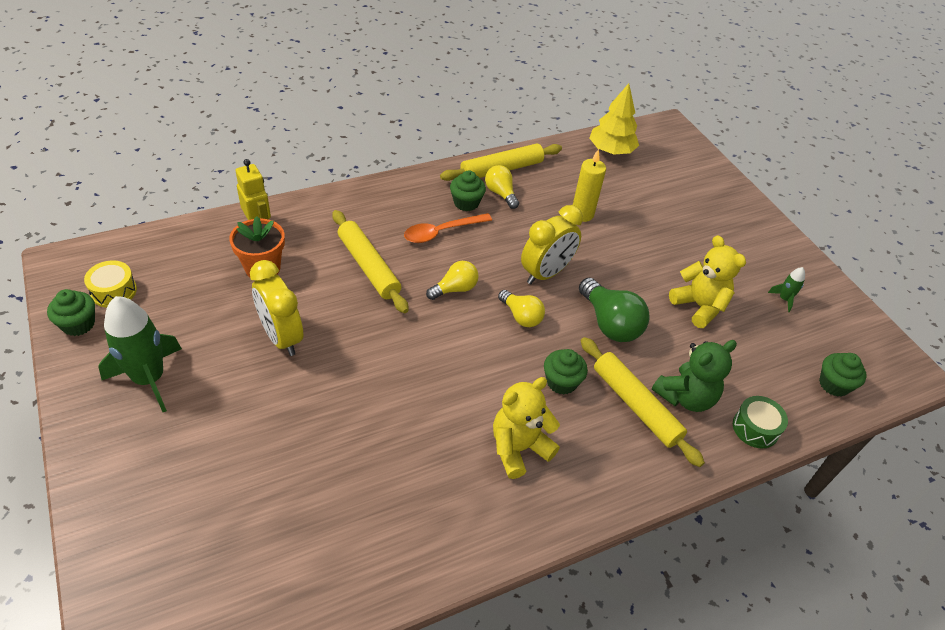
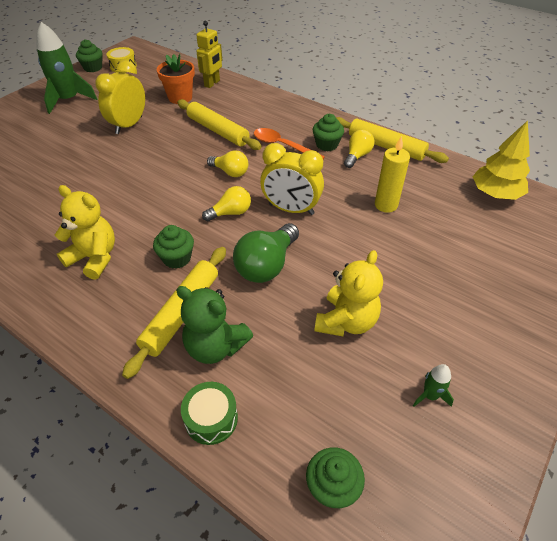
camera: 65 degrees right, 0 degrees up
yellow rolling pin [332,210,409,313] -> yellow rolling pin turned 75 degrees counterclockwise [177,99,262,150]
yellow light bulb [498,290,545,327] -> yellow light bulb turned 135 degrees counterclockwise [202,186,251,221]

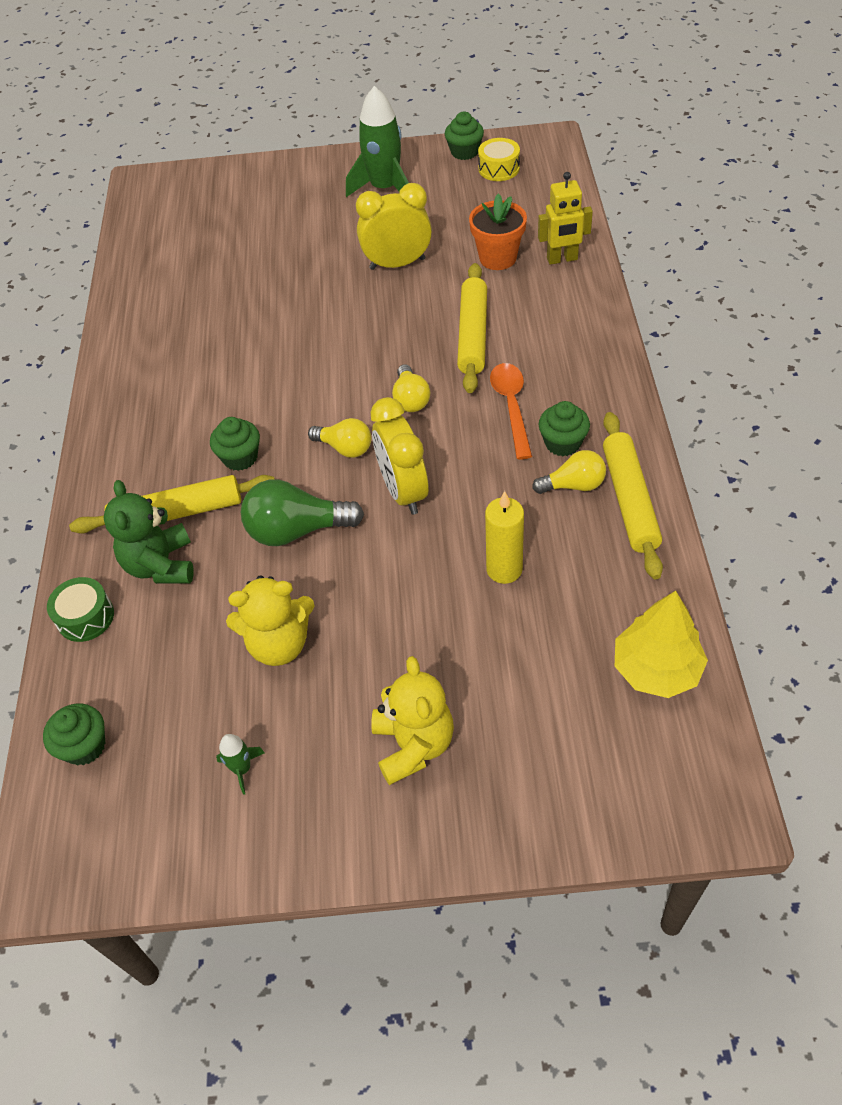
camera: 55 degrees right, 5 degrees up
yellow teddy bear [55,185,115,280] -> yellow teddy bear moved to [371,656,454,785]

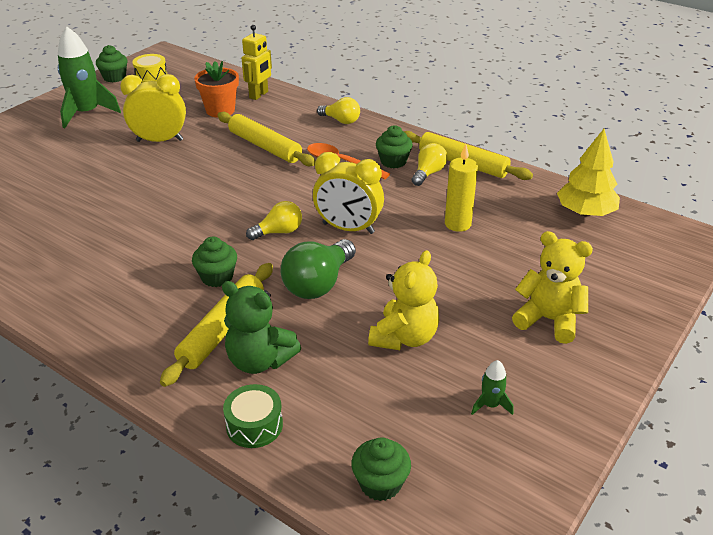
camera: 55 degrees left, 15 degrees down
yellow clock [356,183,432,270] -> yellow clock turned 60 degrees clockwise [120,74,186,142]
yellow light bulb [392,364,430,412] -> yellow light bulb moved to [317,97,360,124]

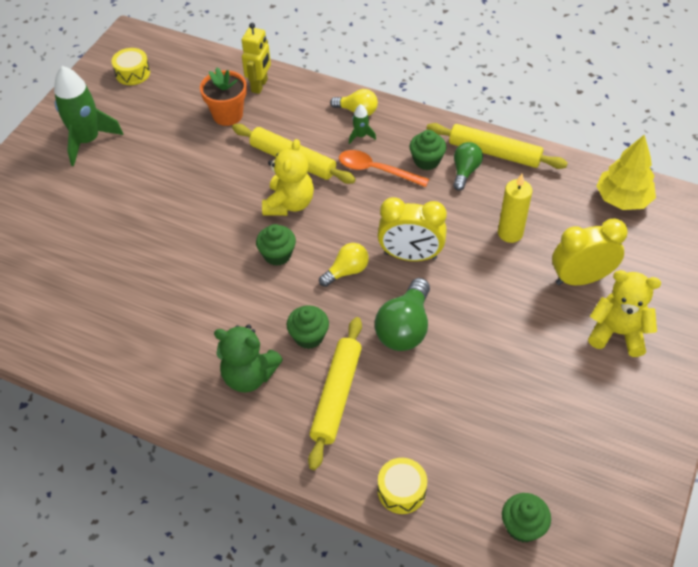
camera: 10 degrees left, 15 degrees up
green cupcake [96,45,128,82] -> green cupcake moved to [256,224,296,266]
yellow clock [120,74,186,142] -> yellow clock moved to [552,218,628,285]
green teddy bear [222,281,301,374] -> green teddy bear moved to [214,324,283,393]
green drum [223,384,283,448] -> yellow drum [378,458,427,514]
yellow teddy bear [368,250,439,350] -> yellow teddy bear moved to [262,139,314,216]
yellow light bulb [412,143,447,186] -> green light bulb [453,142,483,191]
green rocket [471,360,513,415] -> green rocket moved to [349,104,376,144]

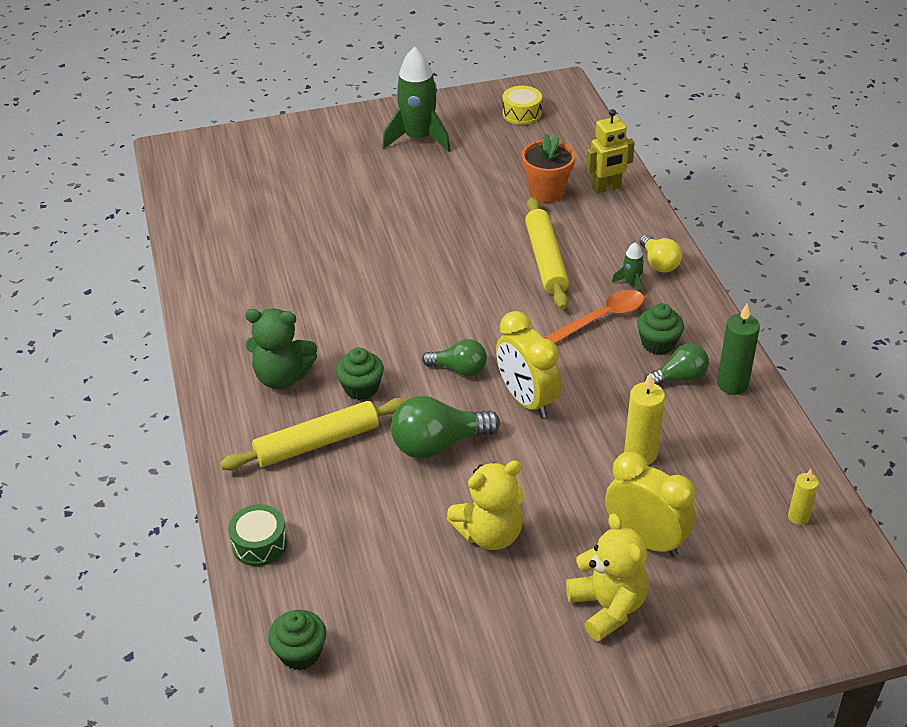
camera: 50 degrees right, 10 degrees down
green teddy bear [214,324,283,393] -> green teddy bear turned 60 degrees counterclockwise [245,308,317,389]
green cupcake [256,224,296,266] -> none
yellow teddy bear [262,139,314,216] -> yellow teddy bear moved to [446,461,524,550]
yellow light bulb [319,243,369,287] -> green light bulb [422,339,487,376]
orange spoon [339,150,429,187] -> orange spoon turned 75 degrees clockwise [545,290,644,344]
yellow drum [378,458,427,514] -> green drum [228,504,287,566]
yellow rolling pin [426,123,568,169] -> green candle [717,304,760,395]
yellow tree [596,134,656,210] -> yellow candle [788,469,819,525]

